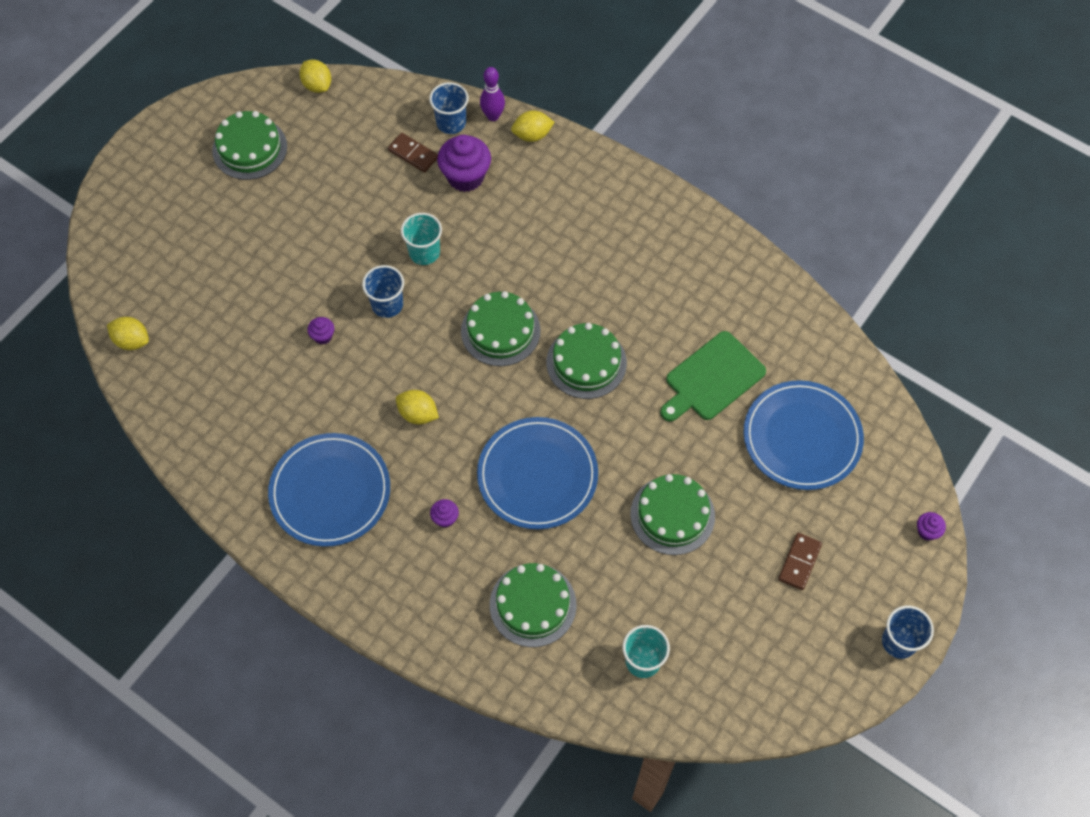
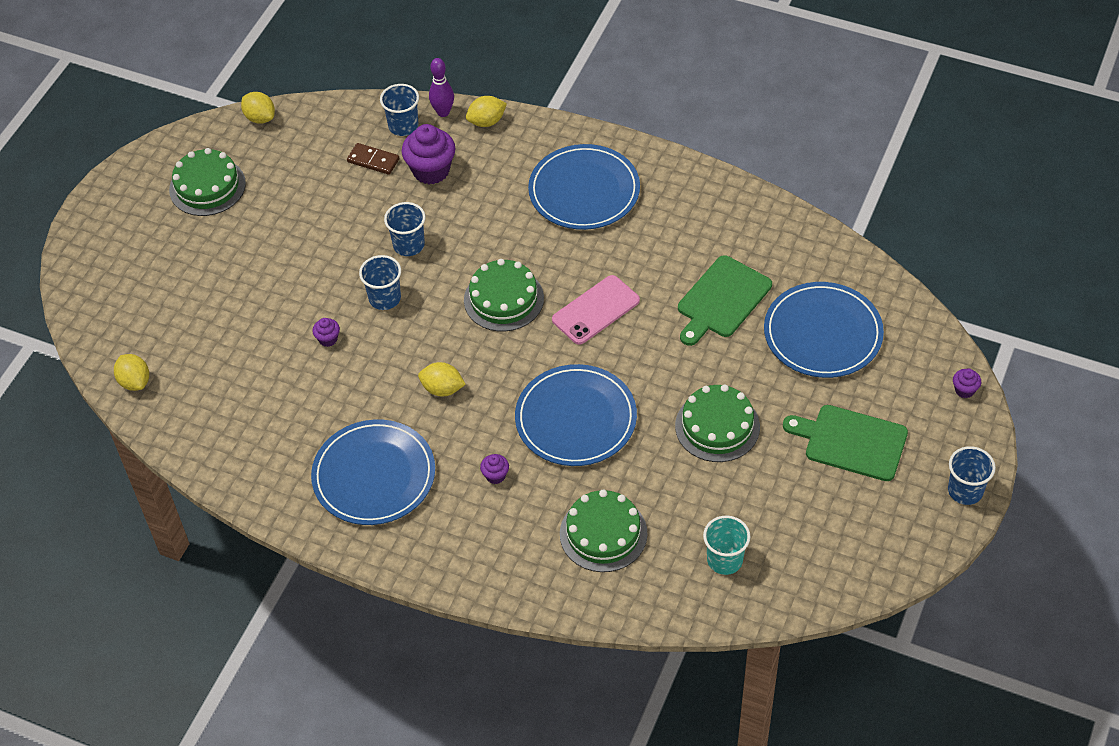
camera: 10 degrees left, 10 degrees down
yellow lemon [107,317,149,350] -> yellow lemon turned 45 degrees clockwise [114,354,149,391]
turquoise cup [401,213,442,265] -> blue cup [384,202,426,256]
green cake [547,323,627,399] -> pink phone [552,275,640,345]
brown domino [778,533,822,590] -> green cutting board [783,405,908,481]
none -> blue plate [528,144,640,230]

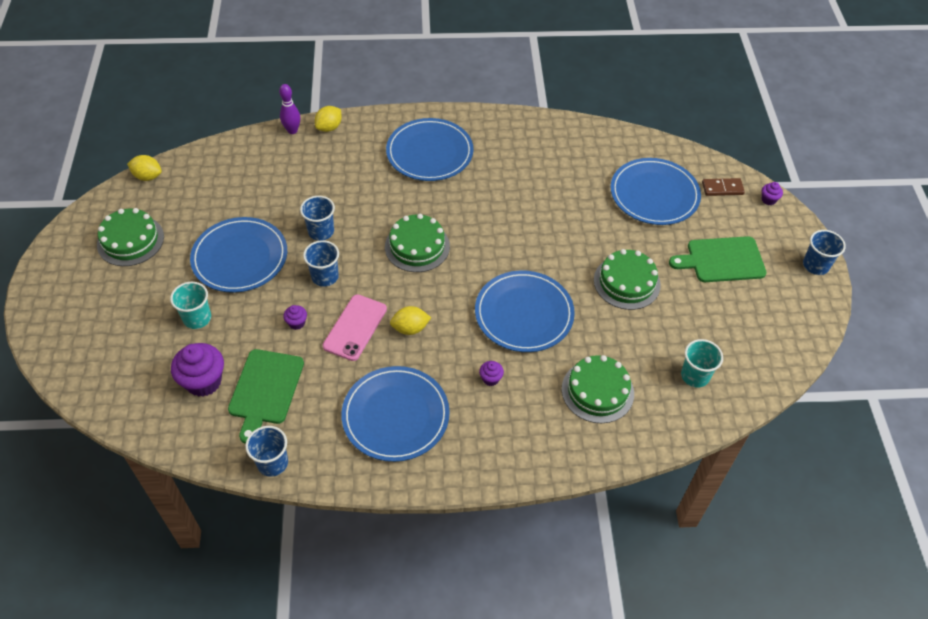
camera: 30 degrees left, 0 degrees up
yellow lemon [114,354,149,391] -> none
brown domino [347,143,399,175] -> brown domino moved to [702,178,745,196]
blue cup [380,84,419,136] -> blue cup moved to [245,426,288,477]
purple cupcake [402,124,456,184] -> purple cupcake moved to [171,343,224,397]
pink phone [552,275,640,345] -> pink phone moved to [323,294,387,361]
green cutting board [678,255,772,346] -> green cutting board moved to [228,349,304,444]
none -> turquoise cup [170,282,211,329]
none -> blue plate [190,217,287,293]

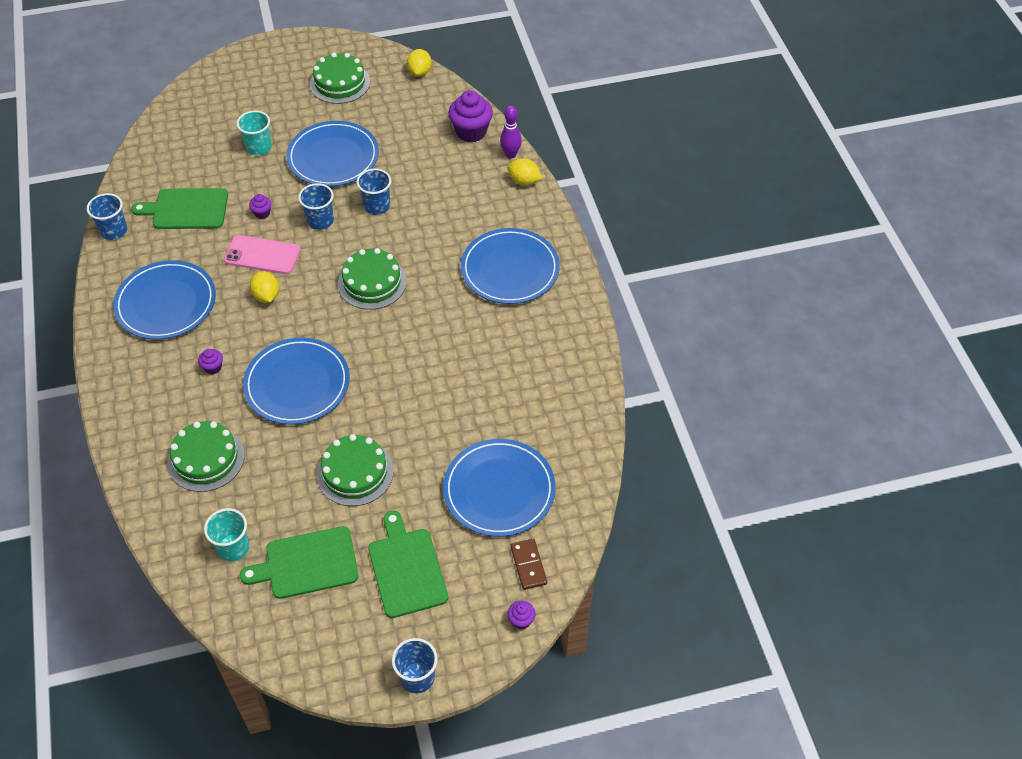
camera: 80 degrees right, 0 degrees up
purple cupcake [171,343,224,397] -> purple cupcake moved to [448,90,493,143]
none -> green cutting board [240,526,358,599]

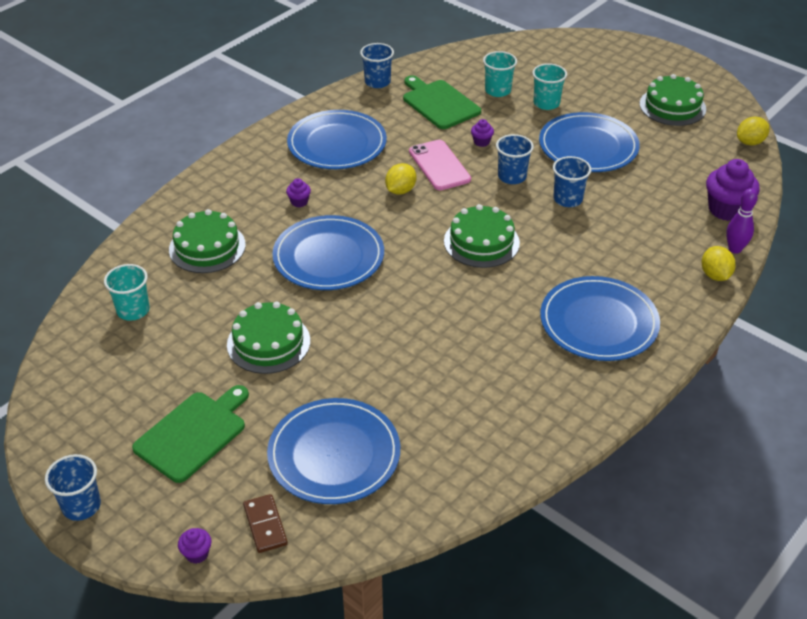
camera: 55 degrees right, 10 degrees down
green cutting board [240,526,358,599] -> none
brown domino [510,539,547,590] -> brown domino turned 60 degrees counterclockwise [243,494,288,553]
none -> turquoise cup [483,51,517,97]

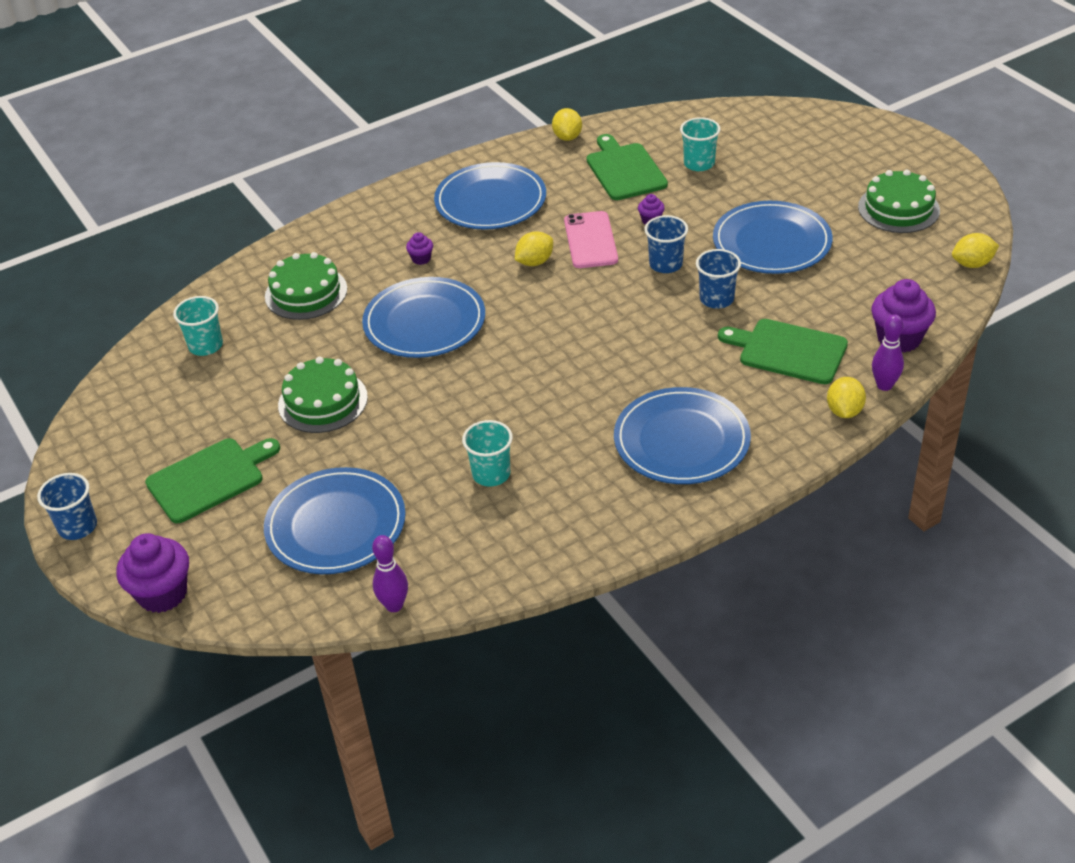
camera: 20 degrees right, 0 degrees up
purple cupcake [178,528,212,564] -> purple cupcake [117,533,189,613], size x2.09
brown domino [243,494,288,553] -> none
blue cup [360,43,394,88] -> yellow lemon [552,108,582,141]
green cake [444,204,520,268] -> none
turquoise cup [532,63,567,110] -> turquoise cup moved to [462,420,513,487]
none -> purple bowling pin [372,535,408,612]
none -> green cutting board [718,319,848,384]

